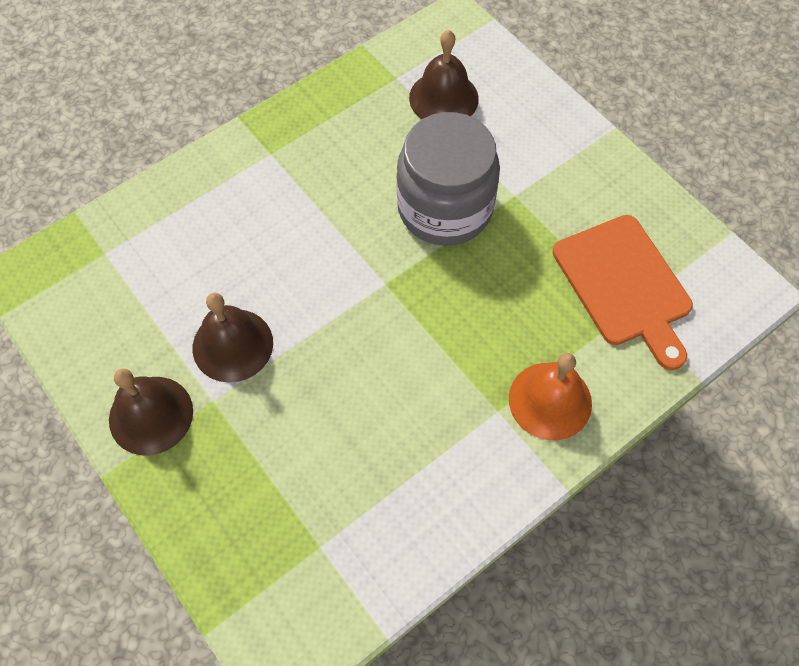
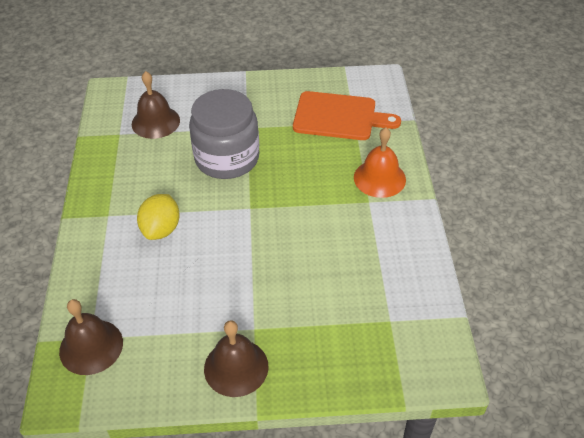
camera: 55 degrees left, 15 degrees down
brown bell [193,293,273,383] -> brown bell moved to [59,299,123,375]
none -> yellow lemon [137,194,180,240]

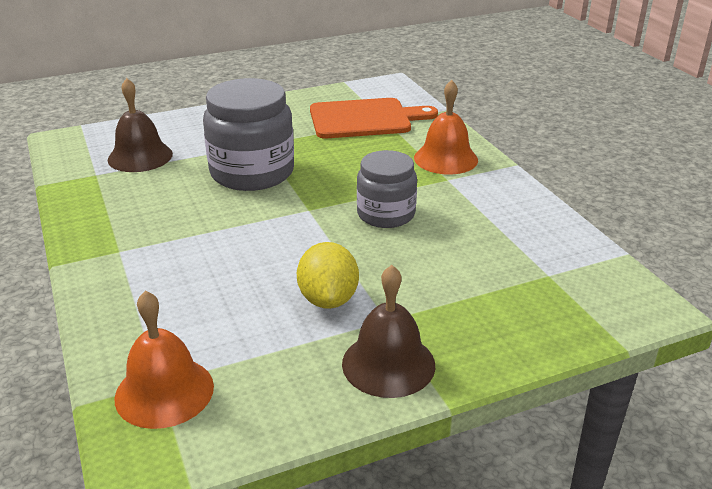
camera: 20 degrees left, 15 degrees down
brown bell [59,299,123,375] -> orange bell [114,291,214,429]
yellow lemon [137,194,180,240] -> yellow lemon moved to [297,242,359,309]
none -> grey jar [357,150,417,228]

